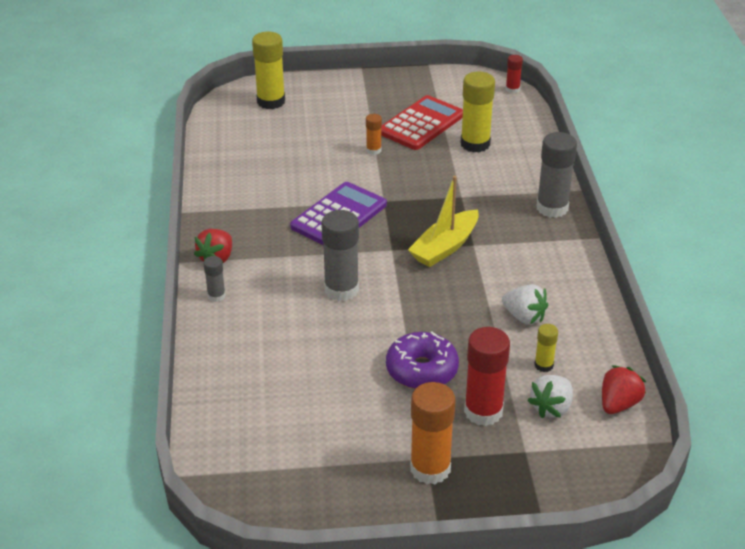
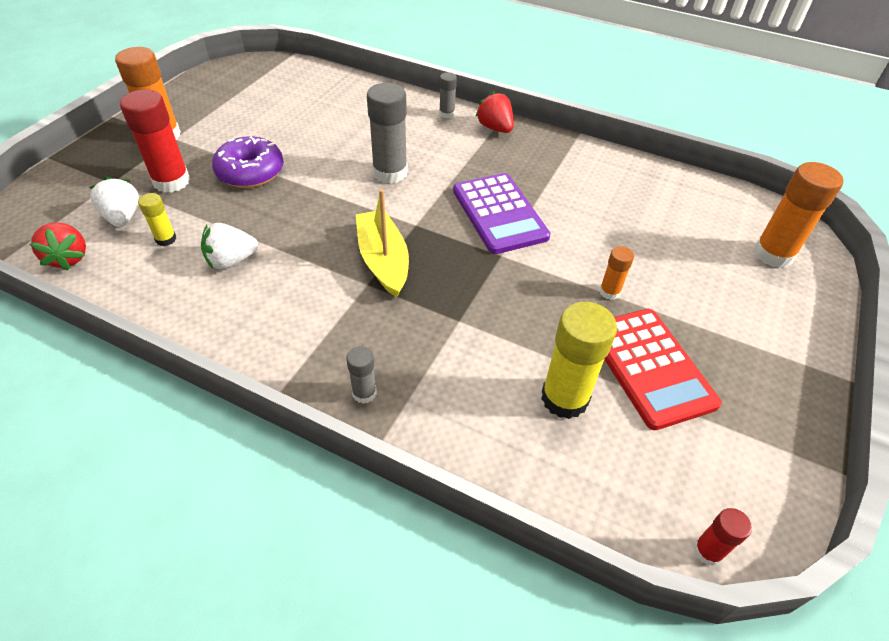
camera: 120 degrees right, 10 degrees up
yellow glue stick [252,32,285,109] -> orange glue stick [754,162,844,268]
grey glue stick [536,132,577,218] -> grey glue stick [346,346,377,404], size x0.51

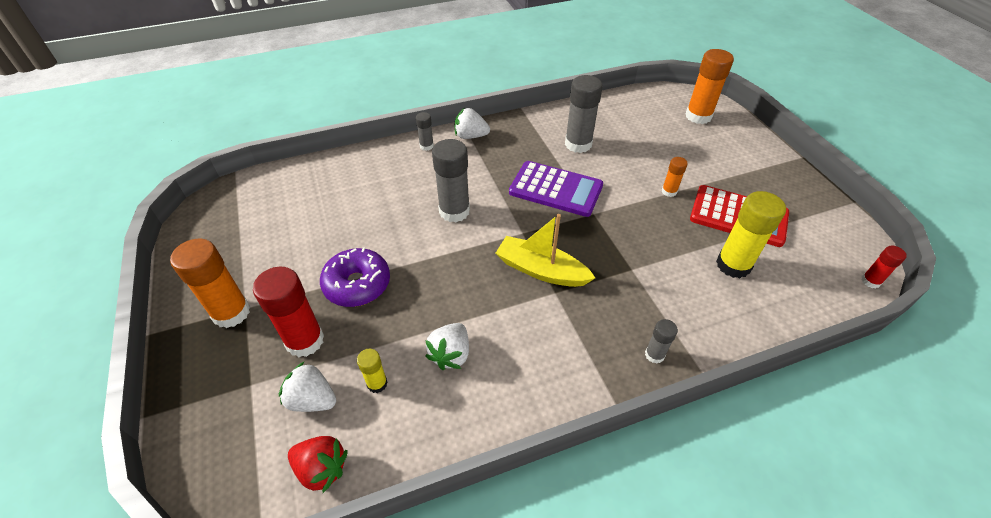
camera: 45 degrees left, 0 degrees up
red strawberry [475,91,514,133] -> white strawberry [455,108,490,139]
none -> grey glue stick [565,75,603,153]

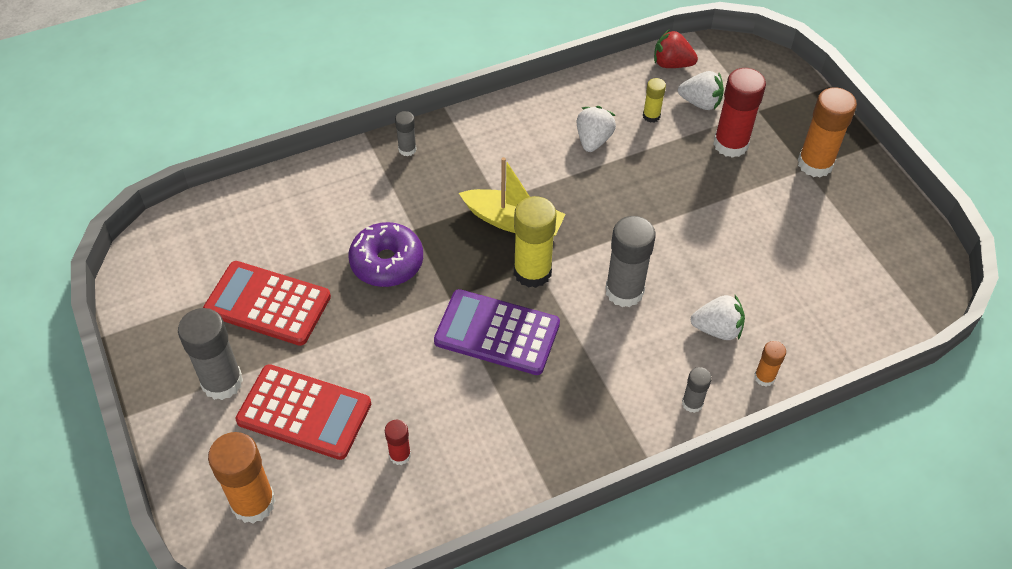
camera: 175 degrees right, 5 degrees up
purple donut [320,247,390,307] -> purple donut moved to [348,222,423,287]
white strawberry [455,108,490,139] -> white strawberry moved to [691,295,745,340]
grey glue stick [565,75,603,153] -> grey glue stick moved to [178,308,243,400]
orange glue stick [662,157,688,197] -> orange glue stick moved to [754,341,786,387]
yellow glue stick [716,191,786,278] -> yellow glue stick moved to [514,196,557,288]
red glue stick [861,246,907,289] -> red glue stick moved to [385,420,411,465]
none -> red calculator [236,364,371,460]

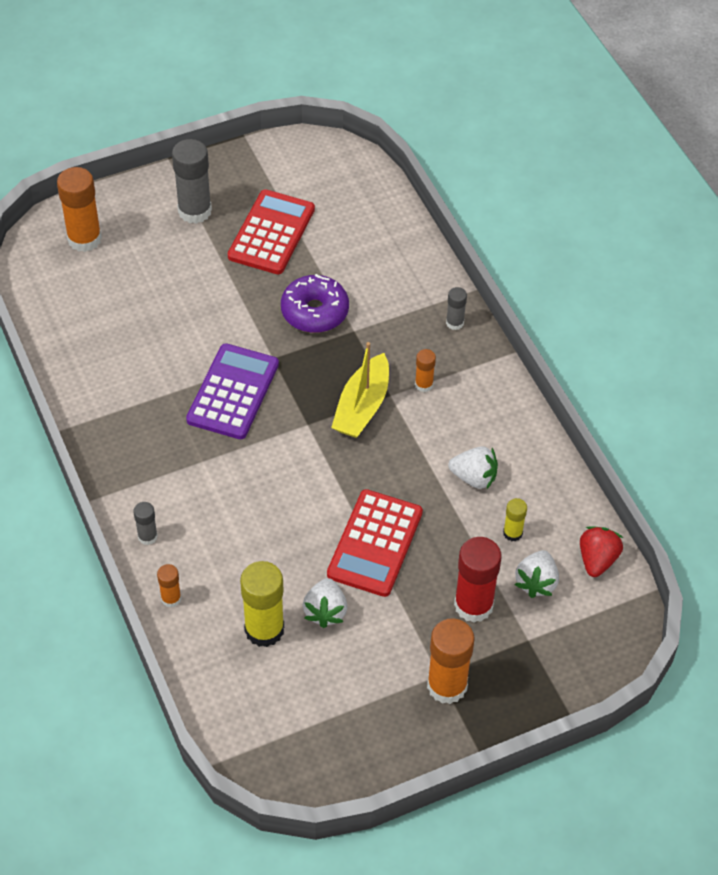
camera: 90 degrees right, 0 degrees up
red calculator [236,364,371,460] -> red calculator moved to [327,489,423,597]
red glue stick [385,420,411,465] -> none
yellow glue stick [514,196,557,288] -> yellow glue stick moved to [240,561,284,647]
grey glue stick [605,216,656,307] -> none
white strawberry [691,295,745,340] -> white strawberry moved to [303,578,347,628]
none -> orange glue stick [415,349,436,392]

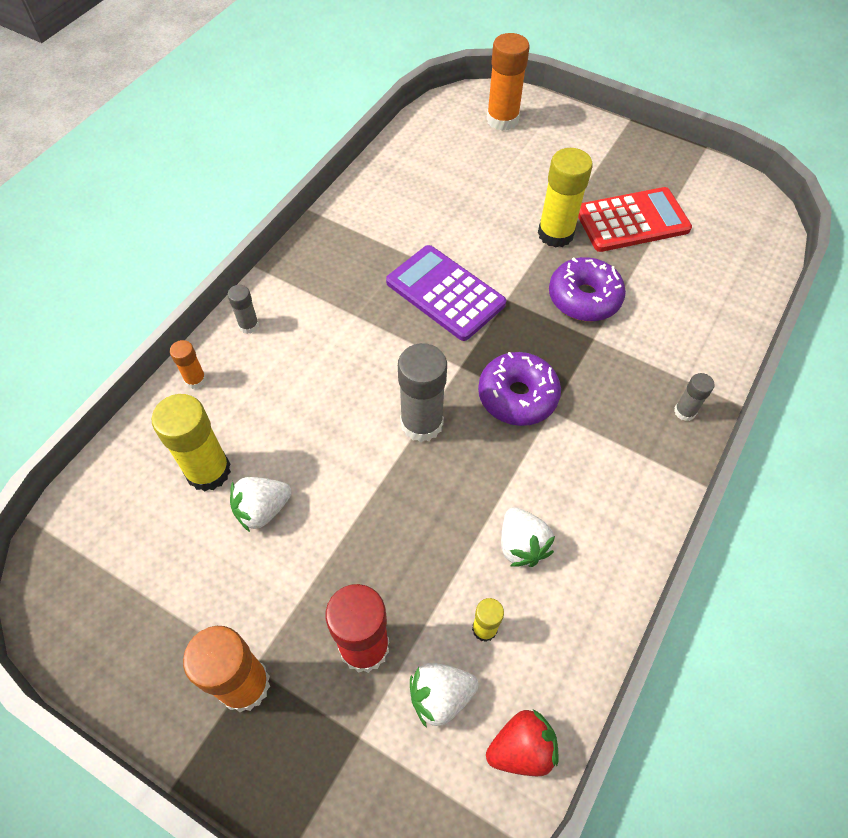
camera: 55 degrees right, 5 degrees up
grey glue stick [172,139,212,224] -> grey glue stick moved to [398,343,447,442]
purple calculator [186,343,279,439] -> purple calculator turned 120 degrees counterclockwise [386,245,506,341]
red calculator [327,489,423,597] -> none
yellow boat [331,342,389,438] -> purple donut [478,352,561,426]
orange glue stick [415,349,436,392] -> none
none -> yellow glue stick [538,148,593,248]

